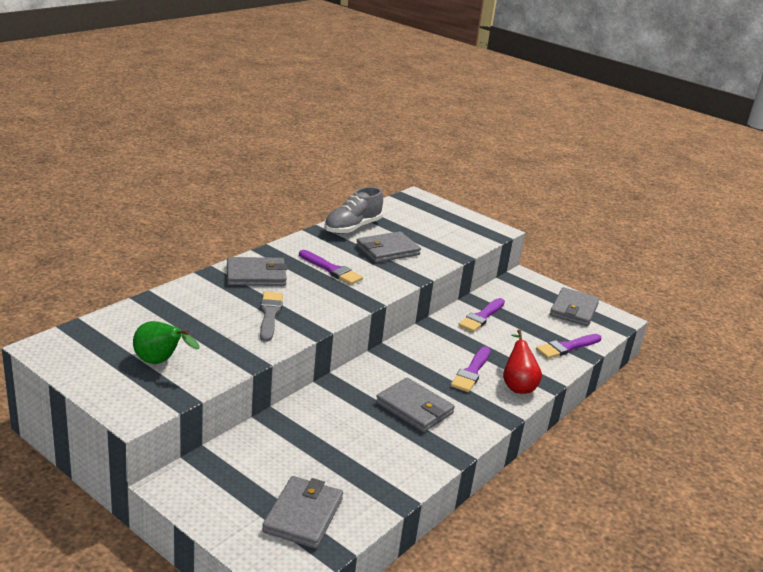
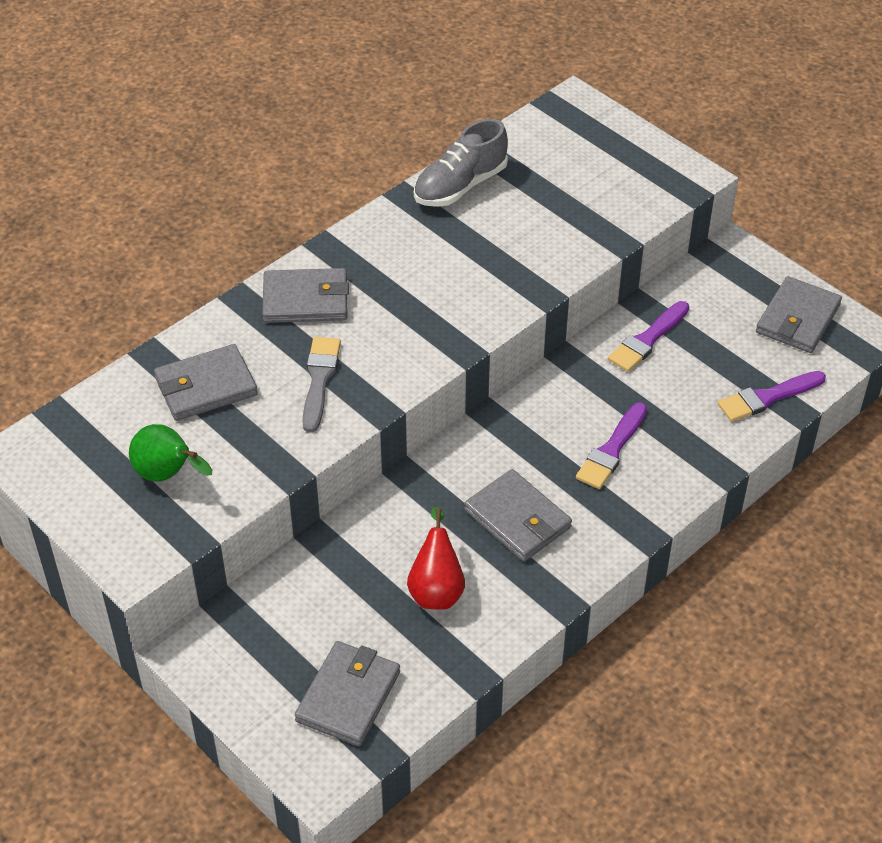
camera: 10 degrees right, 20 degrees up
purple brush [299,250,363,285] -> none
grey wallet [356,231,421,263] -> grey wallet moved to [154,344,258,421]
red pear [503,330,542,394] -> red pear moved to [407,507,465,609]

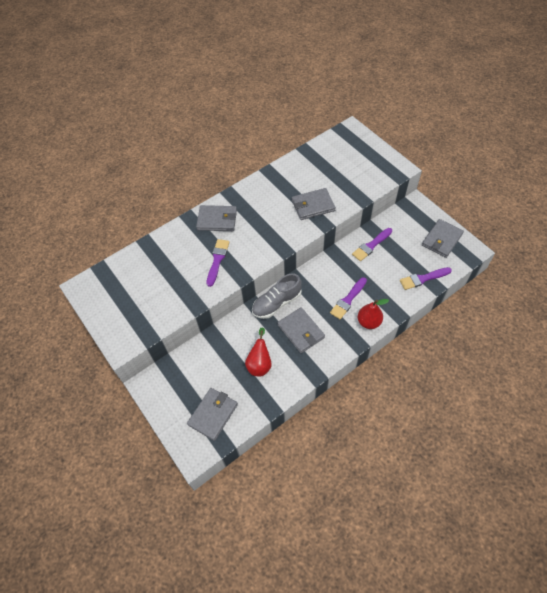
camera: 10 degrees right, 10 degrees up
green pear [129,424,212,481] -> none
grey wallet [154,344,258,421] -> grey wallet moved to [292,188,336,220]
grey brush [302,337,341,433] -> purple brush [206,239,230,287]
grey shoe [414,119,508,207] -> grey shoe moved to [252,273,302,319]
none -> red pear [358,299,389,329]

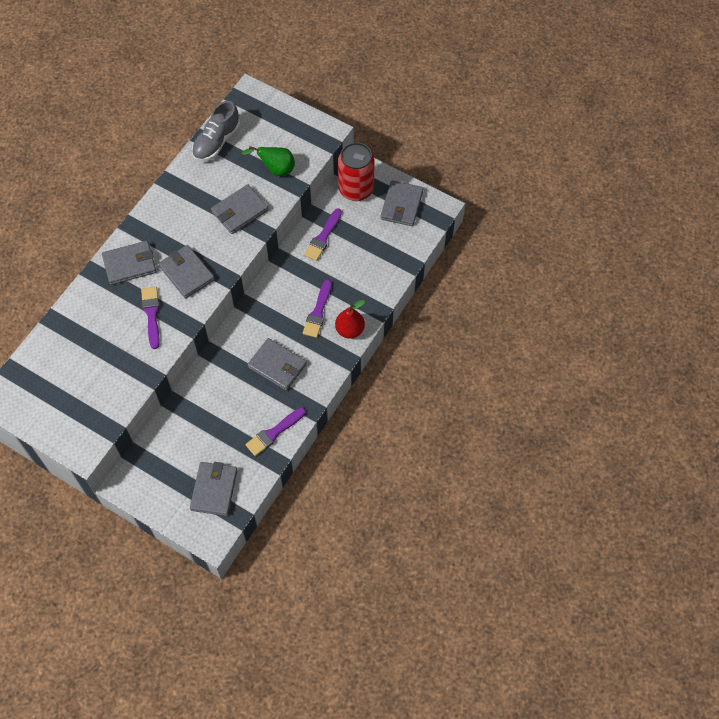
camera: 25 degrees left, 5 degrees up
red pear [245,327,272,376] -> none
grey shoe [252,273,302,319] -> grey shoe moved to [192,101,240,161]
purple brush [400,267,452,290] -> purple brush moved to [245,407,306,456]
none -> grey wallet [158,245,215,299]
none -> green pear [241,146,295,176]
none -> red can [338,142,375,201]

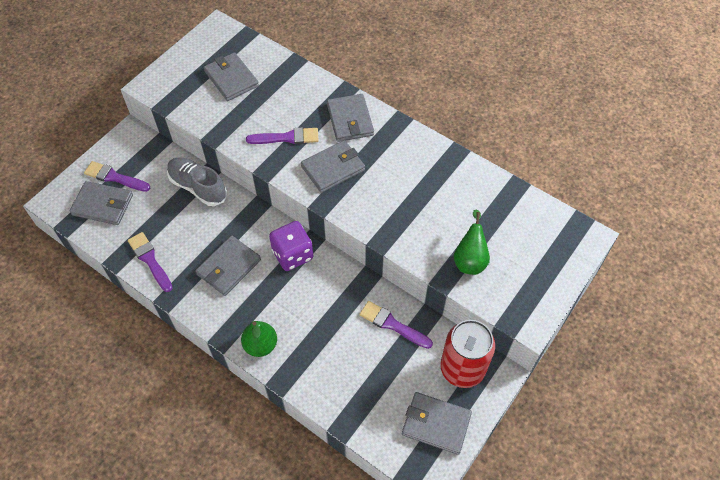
camera: 95 degrees right, 5 degrees down
grey shoe [192,101,240,161] -> grey shoe moved to [167,157,227,206]
grey wallet [211,184,269,234] -> grey wallet moved to [204,52,259,101]
purple brush [303,279,332,338] -> purple brush moved to [84,161,150,192]
red pear [335,300,365,339] -> green pear [241,321,277,357]
none -> purple dice [269,221,313,271]

